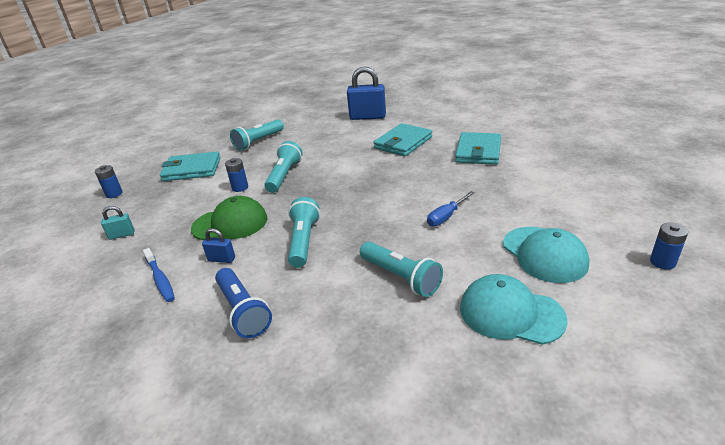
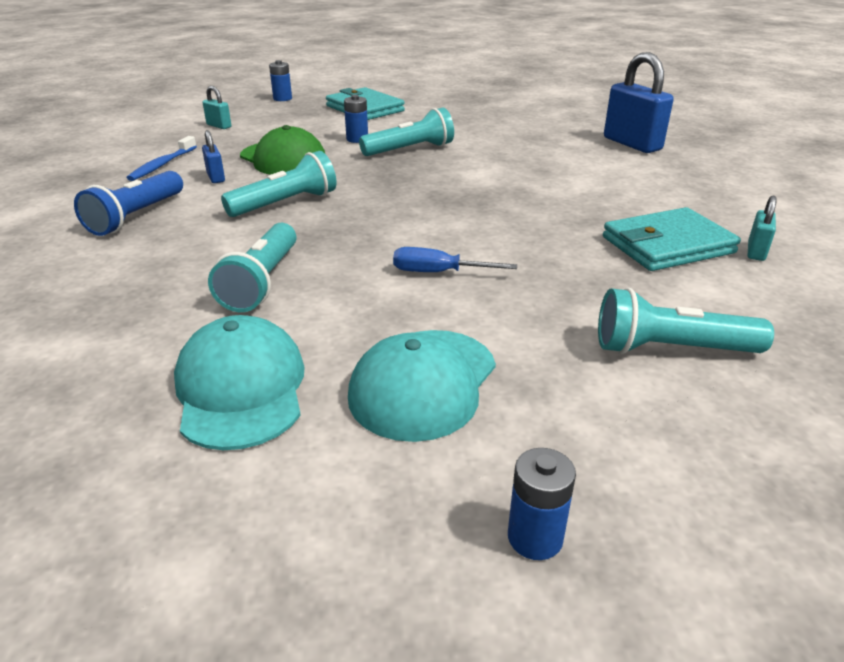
camera: 50 degrees right, 0 degrees up
turquoise flashlight [230,119,284,151] -> turquoise flashlight moved to [598,288,774,354]
turquoise wallet [373,123,432,156] -> none
none -> turquoise padlock [748,195,777,261]

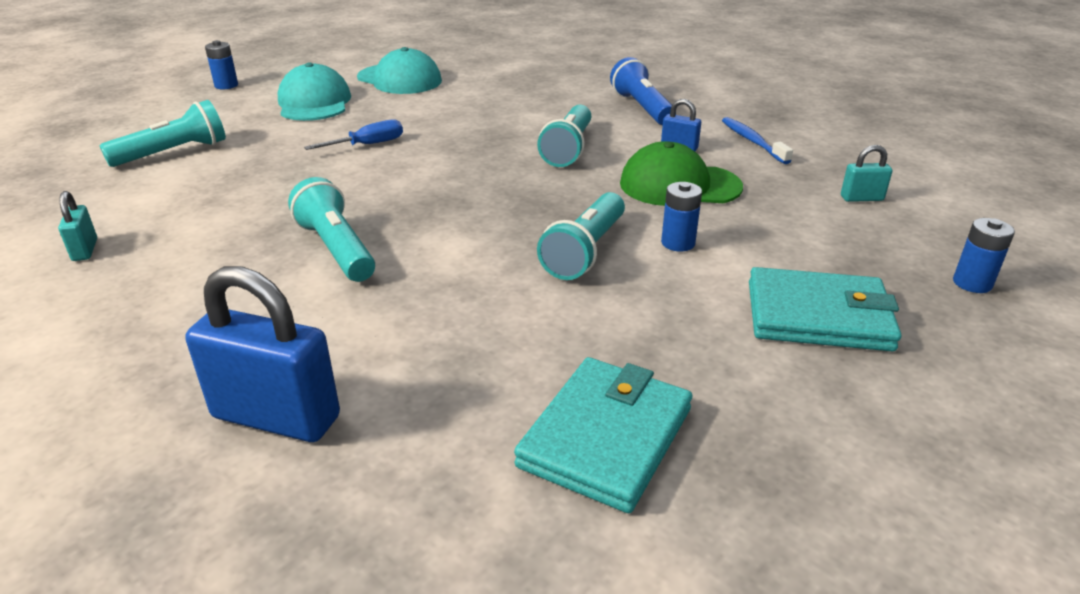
camera: 140 degrees right, 0 degrees up
turquoise flashlight [208,223,296,312] -> turquoise flashlight moved to [288,177,375,282]
turquoise wallet [603,207,741,271] -> turquoise wallet moved to [514,357,692,513]

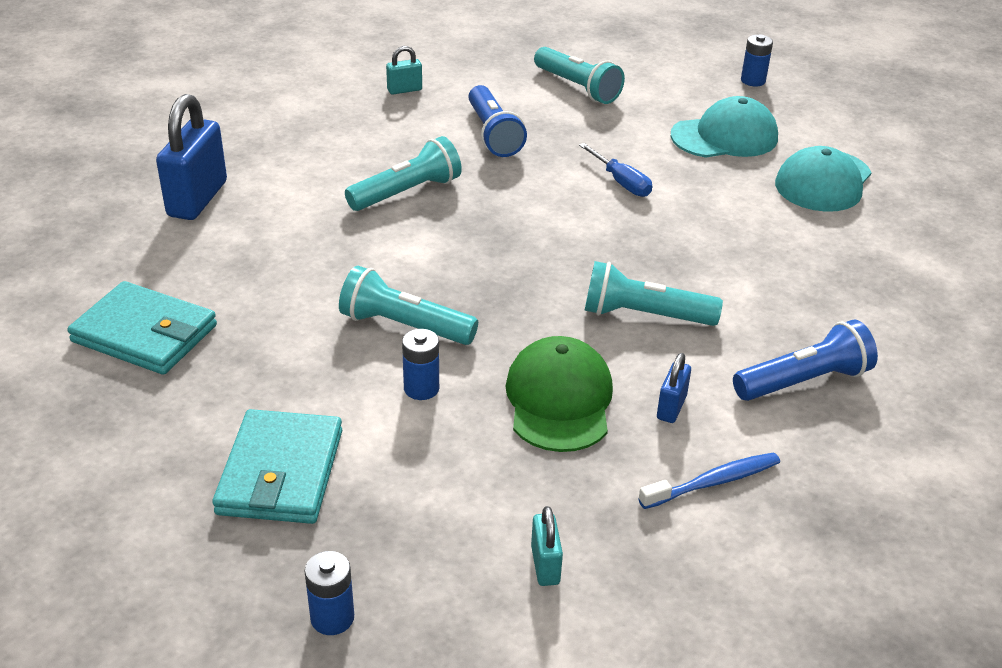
camera: 85 degrees right, 5 degrees up
none -> blue flashlight [468,85,527,157]

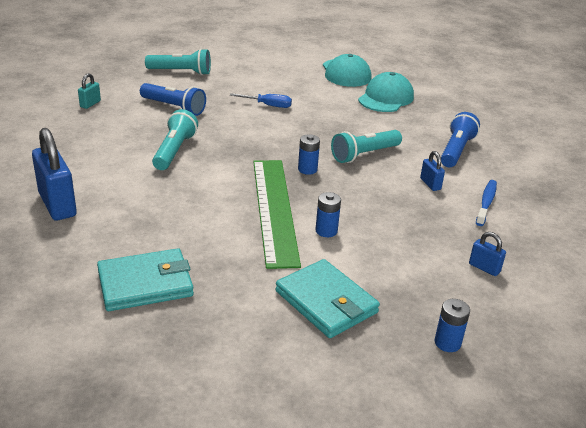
camera: 45 degrees left, 5 degrees down
turquoise flashlight [339,266,478,345] -> green ruler [253,160,301,269]
green cap [505,336,613,452] -> none
turquoise padlock [531,506,563,586] -> blue padlock [469,232,506,276]
turquoise cap [671,96,778,158] -> turquoise cap moved to [358,72,414,112]
blue battery [741,35,773,87] -> blue battery moved to [298,134,320,175]

